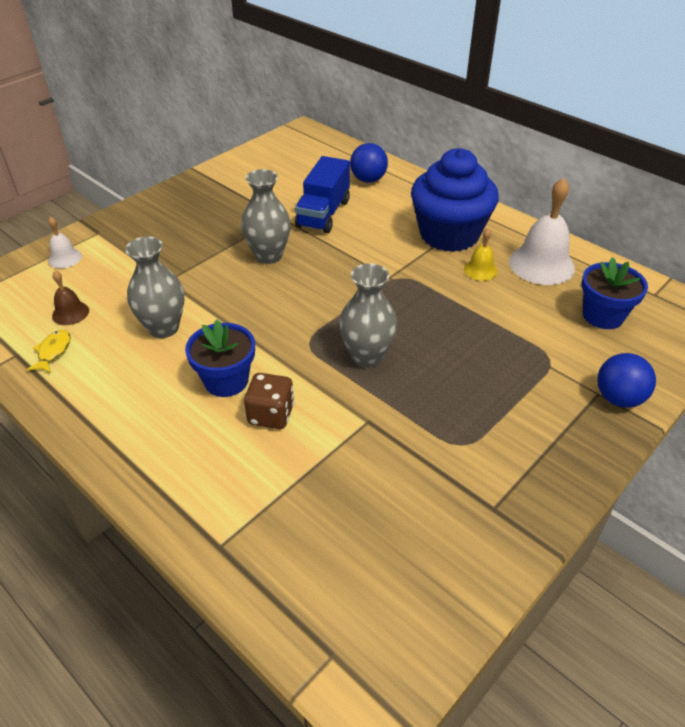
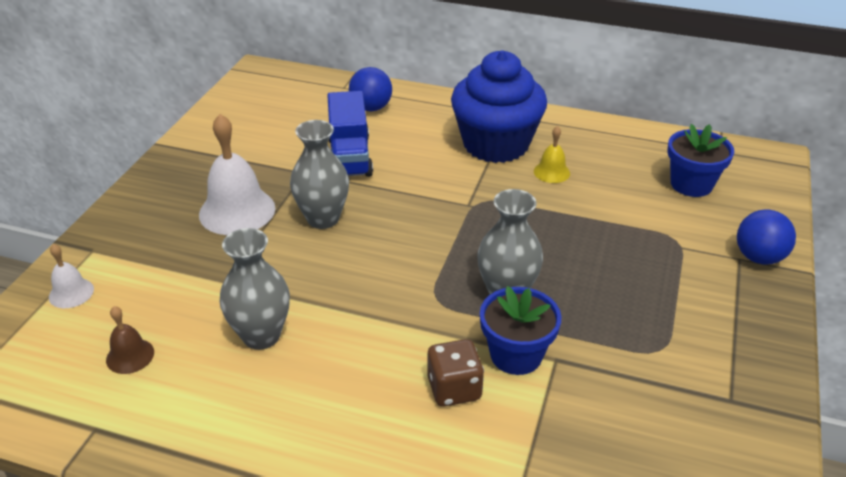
camera: 25 degrees left, 5 degrees down
yellow fish [27,330,71,373] -> none
blue flower pot [185,320,255,397] -> blue flower pot moved to [480,286,562,375]
white bell [509,178,575,285] -> white bell moved to [199,114,275,235]

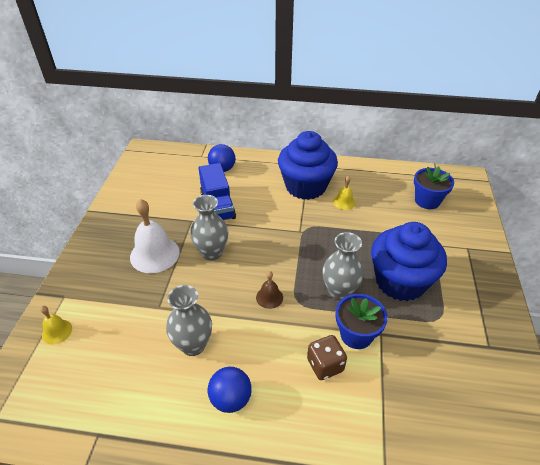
camera: 10 degrees left, 5 degrees up
white bell [49,244,94,308] -> yellow bell [40,306,72,344]
brown bell [106,306,154,374] -> brown bell moved to [256,271,283,309]
blue ball [737,210,796,265] -> blue ball moved to [208,367,252,413]
none -> blue cupcake [371,222,447,301]

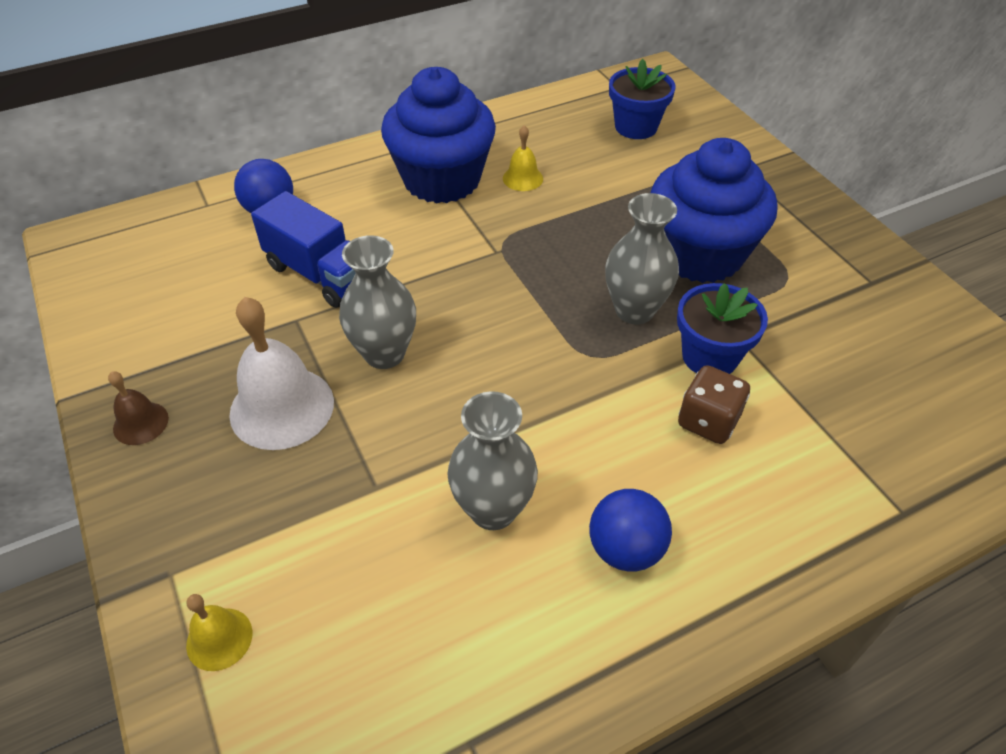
camera: 35 degrees left, 5 degrees up
brown bell [256,271,283,309] -> brown bell moved to [108,371,169,445]

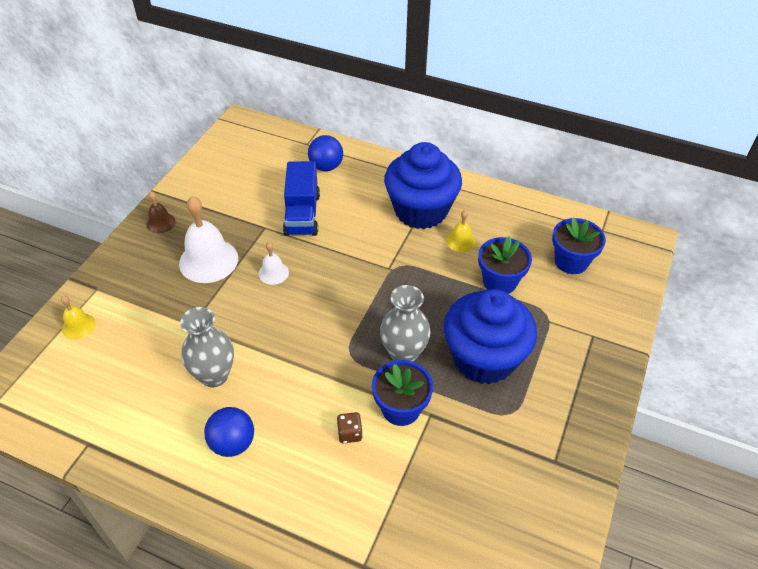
camera: 50 degrees right, 0 degrees up
grey vase [339,235,416,369] -> white bell [258,242,289,285]
brown dice [678,365,750,444] -> brown dice [337,412,363,443], size x0.65
none -> blue flower pot [478,236,532,294]

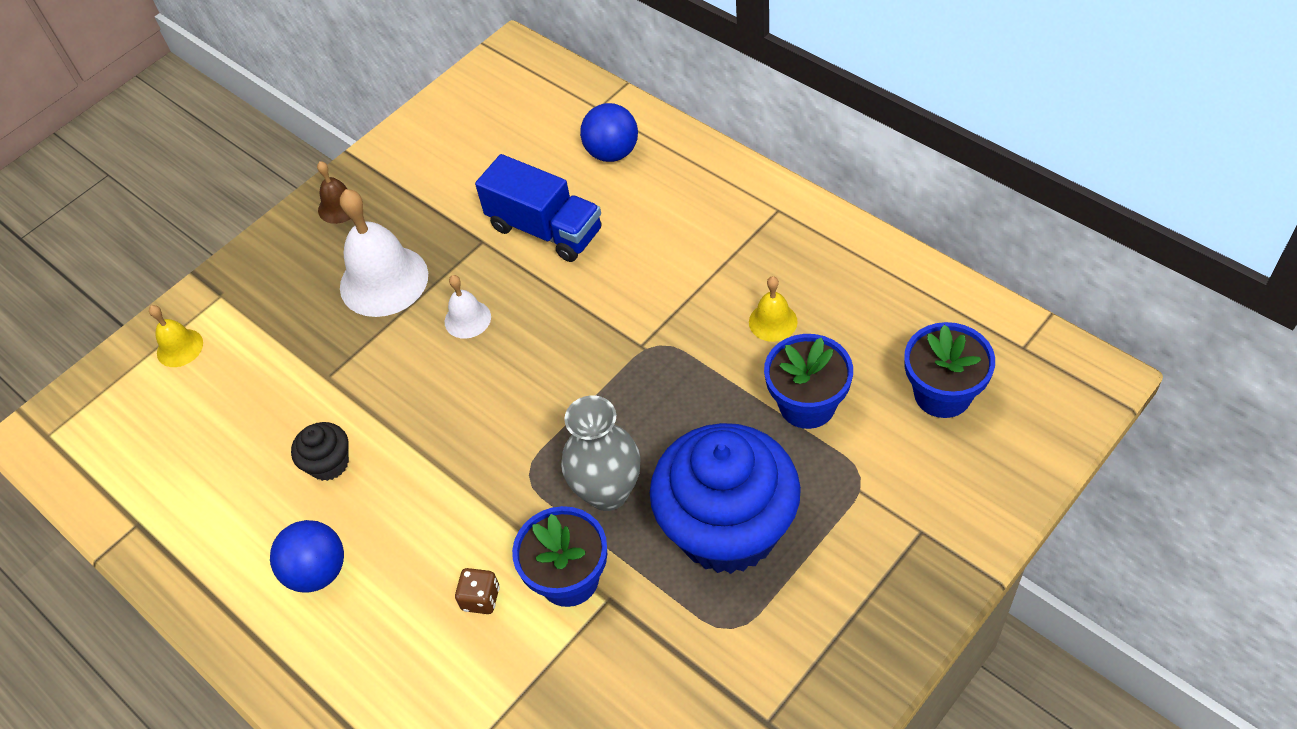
camera: 25 degrees right, 5 degrees up
grey vase [180,307,234,387] -> black cupcake [291,422,349,481]
blue truck [283,161,320,236] -> blue truck turned 75 degrees counterclockwise [475,154,602,262]
blue cupcake [384,142,462,229] -> none

